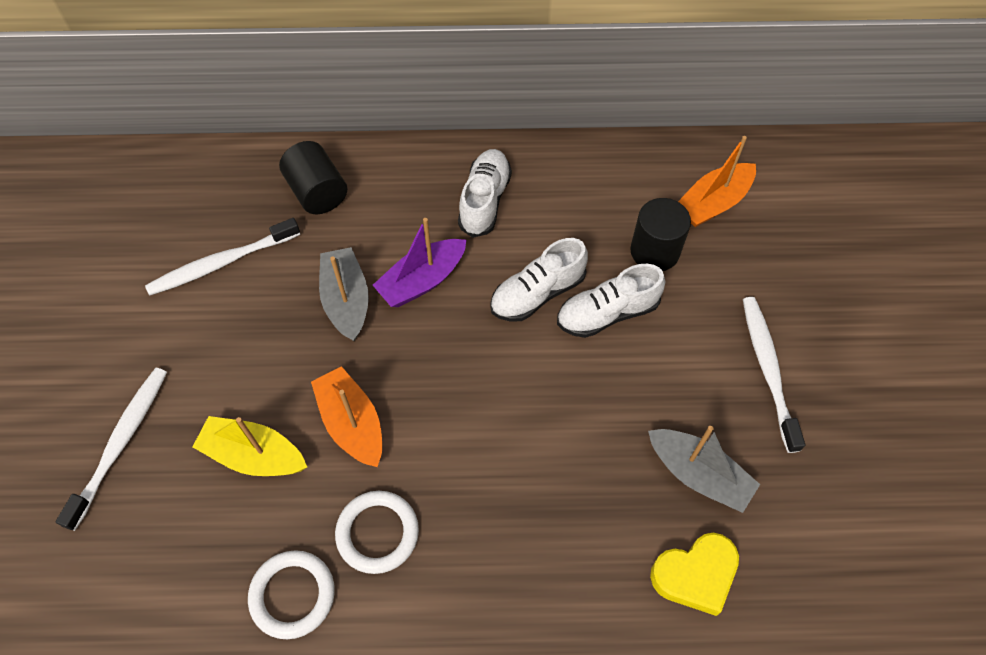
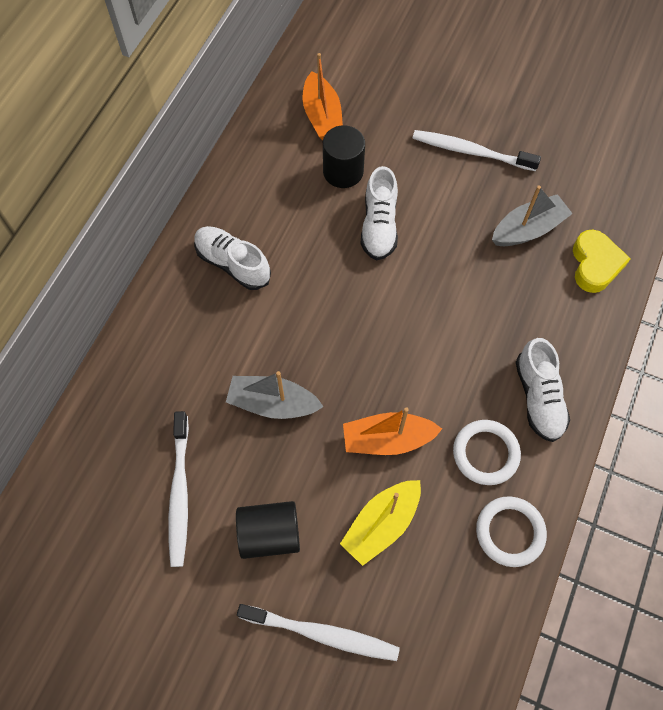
camera: 65 degrees left, 5 degrees up
white toothbrush [56,368,167,531] -> white toothbrush turned 150 degrees clockwise [237,604,400,661]
black cylinder [279,141,347,214] -> black cylinder moved to [236,501,300,559]
purple boat [373,218,467,307] -> none
white shoe [490,238,588,322] -> white shoe moved to [516,338,570,442]

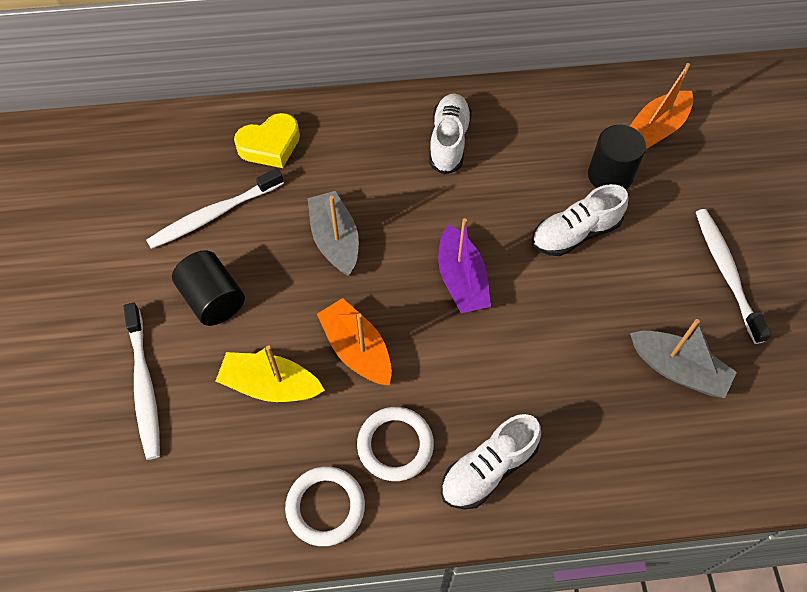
camera: 60 degrees right, 5 degrees down
yellow heart [573,229,631,293] -> yellow heart moved to [234,113,300,168]
none -> purple boat [438,218,491,313]

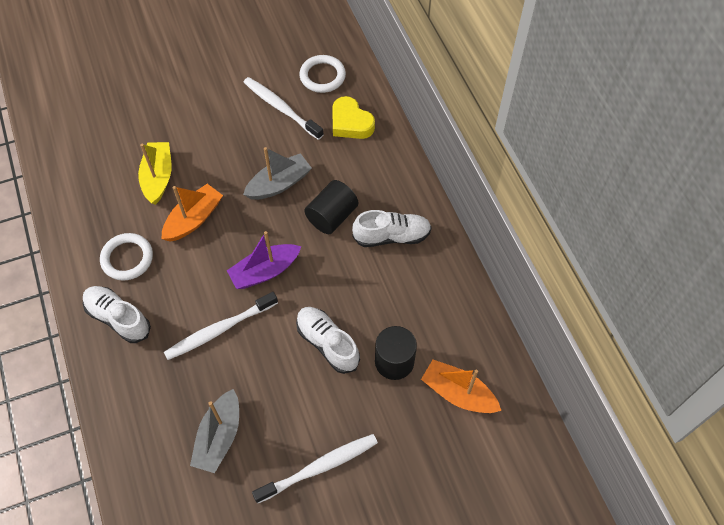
camera: 75 degrees right, 0 degrees up
white toothbrush [123,303,160,460] -> white toothbrush moved to [164,292,278,360]
black cylinder [172,250,245,326] -> black cylinder moved to [304,180,358,234]
white ring [285,467,365,546] -> white ring moved to [299,55,346,93]

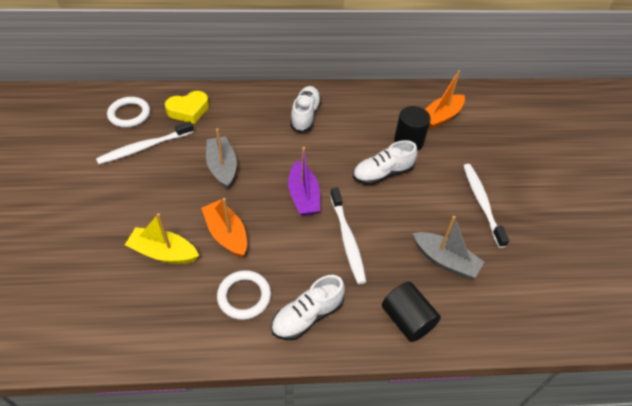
camera: 75 degrees left, 10 degrees down
black cylinder [304,180,358,234] -> black cylinder moved to [382,282,441,342]

